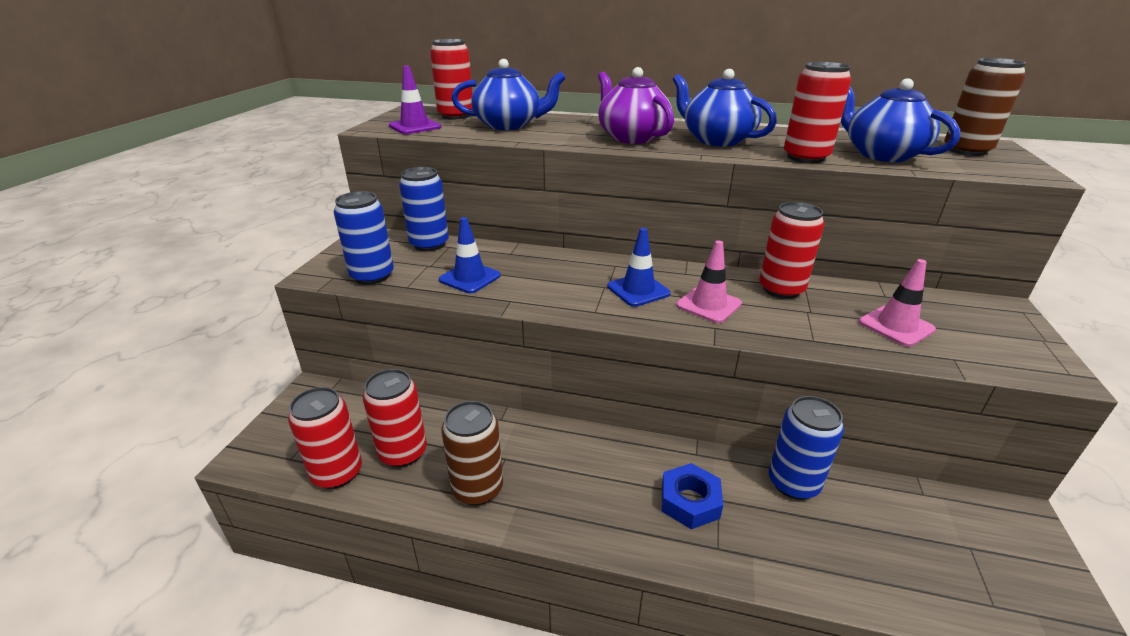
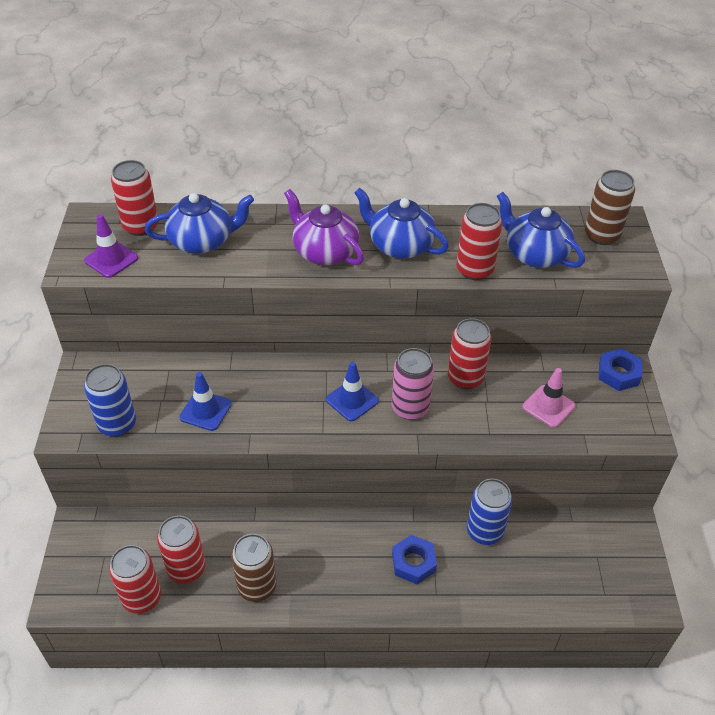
camera: 15 degrees left, 15 degrees up
blue can [399,167,449,251] -> none
pink traffic cone [676,240,742,323] -> pink can [392,348,434,420]
none -> blue nut [599,348,642,391]

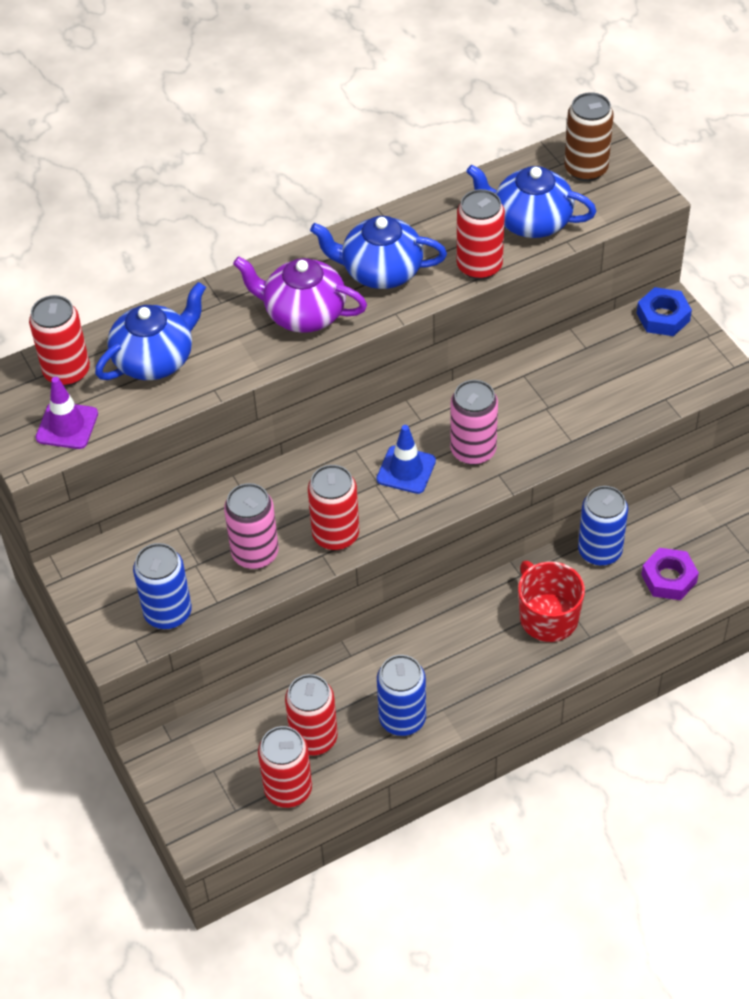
camera: 25 degrees left, 5 degrees up
blue traffic cone [179,372,232,431] -> pink can [224,483,279,569]
brown can [231,534,277,602] -> blue can [377,655,426,736]
blue nut [392,535,437,584] -> red mug [518,561,585,642]
red can [448,318,492,389] -> red can moved to [308,465,359,550]
pink traffic cone [522,368,575,428] -> none
none -> purple nut [641,548,699,600]

